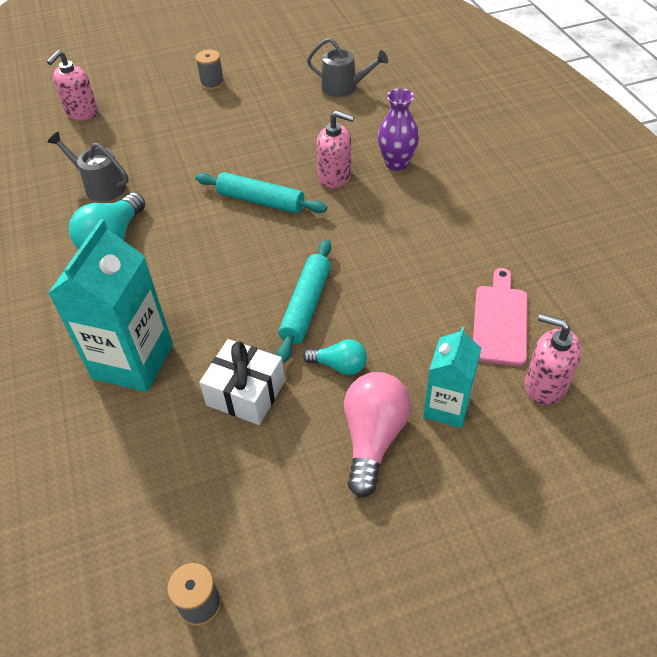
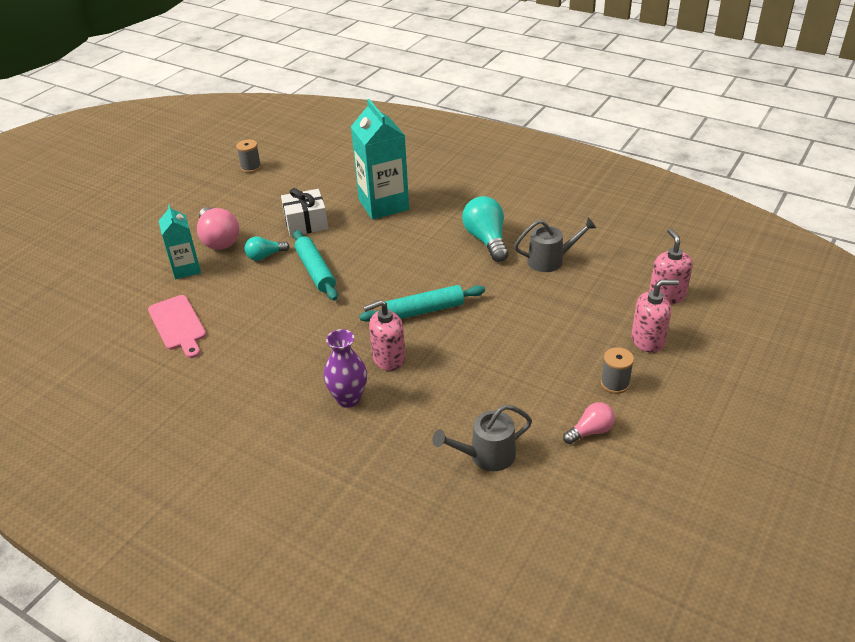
camera: 140 degrees right, 10 degrees down
pink soap dispenser [525,314,582,405] -> pink soap dispenser moved to [631,280,679,353]
none -> pink light bulb [563,402,615,444]

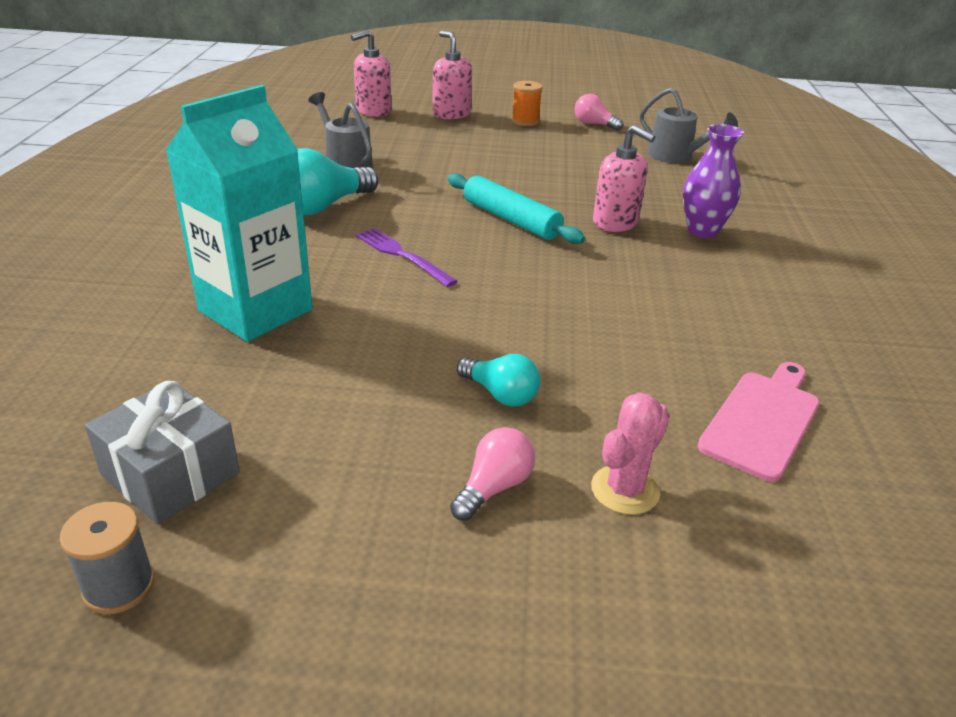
camera: 120 degrees left, 5 degrees down
turquoise carton [159,204,201,279] -> pink cactus [591,392,670,515]
pink light bulb [197,207,239,250] -> pink light bulb [450,427,535,521], size x0.58
white gift [281,188,328,236] -> none
turquoise rolling pin [293,230,338,301] -> none
grey spool [601,347,634,394] -> orange spool [511,81,543,126]
none -> grey gift [85,380,240,524]
none -> purple fork [355,228,458,287]

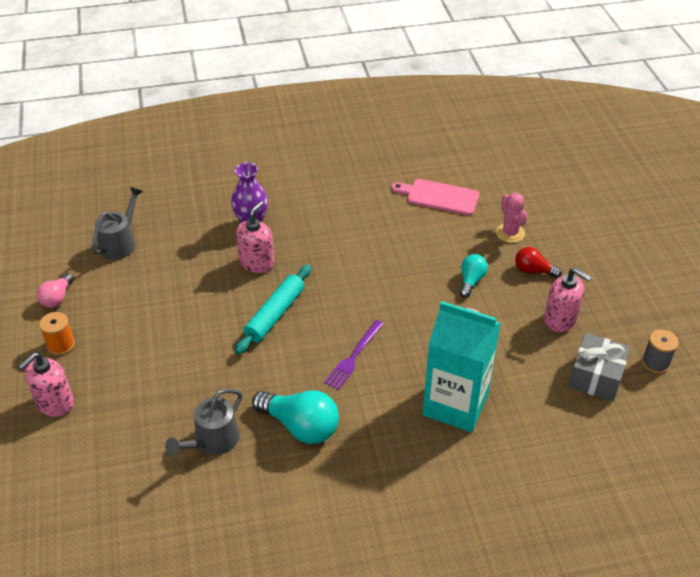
camera: 105 degrees left, 10 degrees up
pink soap dispenser [351,30,391,117] -> pink soap dispenser moved to [544,268,592,332]
pink light bulb [450,427,535,521] -> red light bulb [515,247,562,278]
pink cactus [591,392,670,515] -> pink cactus turned 45 degrees clockwise [496,193,528,243]

